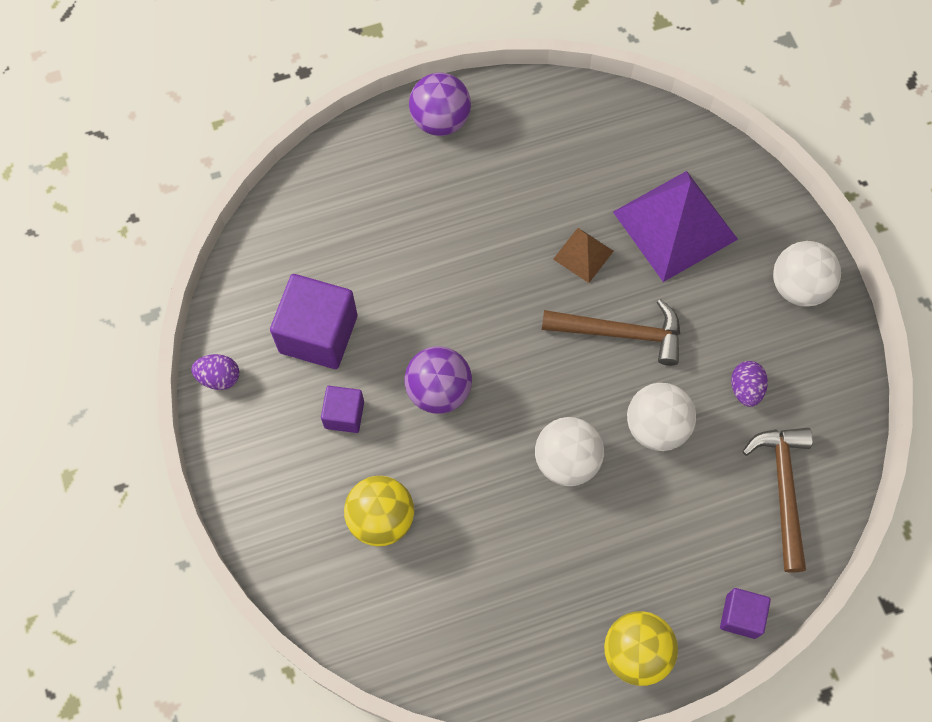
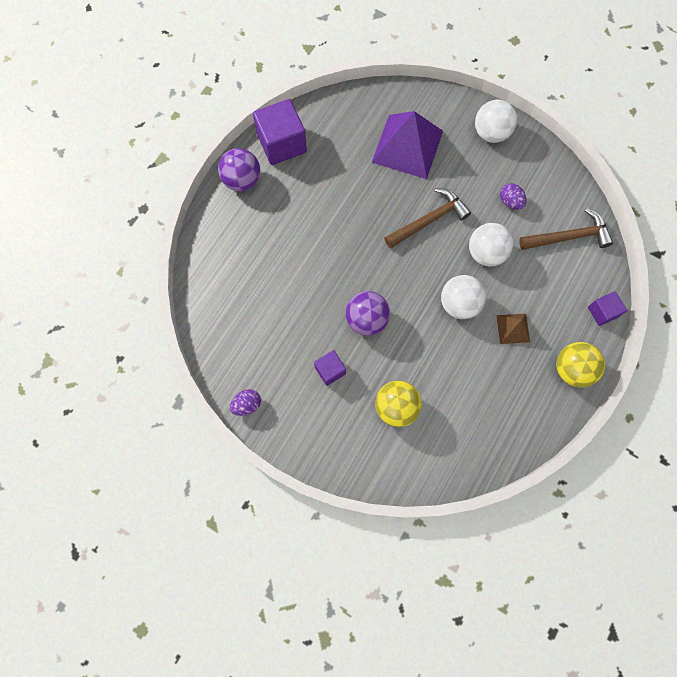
camera: 40 degrees left, 5 degrees up
purple cube [270,274,357,369] -> purple cube moved to [253,99,307,165]
brown pyramid [553,228,614,283] -> brown pyramid moved to [496,314,530,344]
brown hammer [743,428,813,573] -> brown hammer turned 120 degrees clockwise [519,208,613,250]

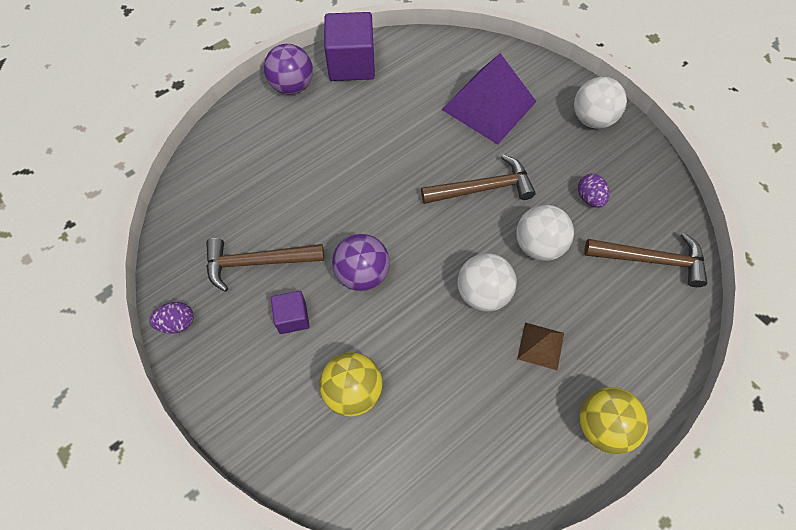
camera: 20 degrees right, 10 degrees down
purple cube [588,291,627,326] -> none
none -> brown hammer [206,238,324,292]

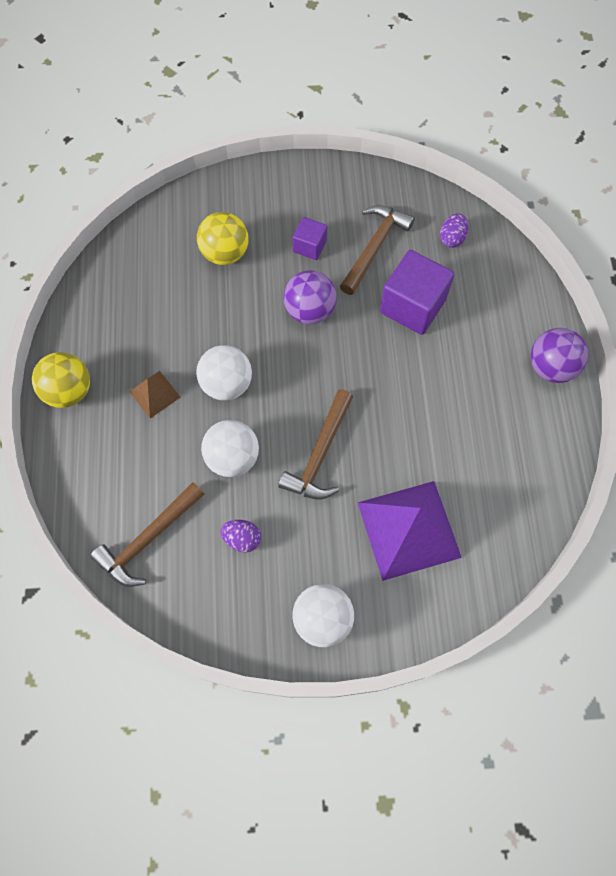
camera: 125 degrees right, 5 degrees up
purple egg [149,302,194,334] -> purple egg moved to [440,213,468,248]
purple cube [324,12,375,81] -> purple cube moved to [380,250,454,335]

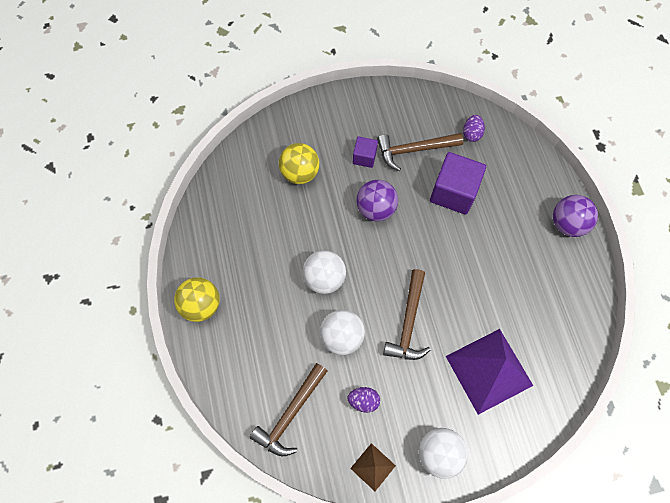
camera: 10 degrees left, 0 degrees up
brown pyramid [129,371,181,418] -> brown pyramid moved to [350,443,396,491]
brown hammer [340,205,415,295] -> brown hammer turned 120 degrees counterclockwise [377,133,463,171]

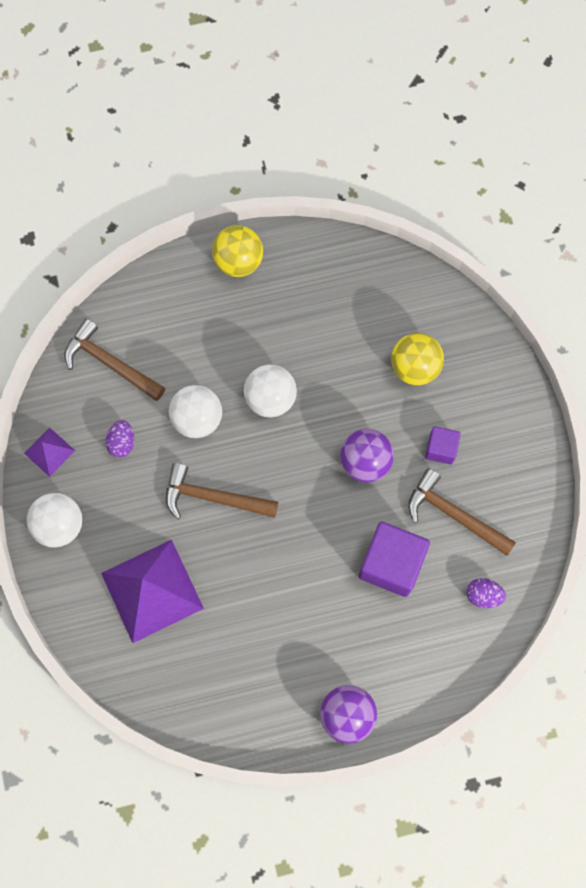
camera: 90 degrees right, 5 degrees up
brown pyramid [350,443,396,491] -> purple pyramid [24,427,75,477]
brown hammer [377,133,463,171] -> brown hammer turned 45 degrees counterclockwise [408,468,516,556]

